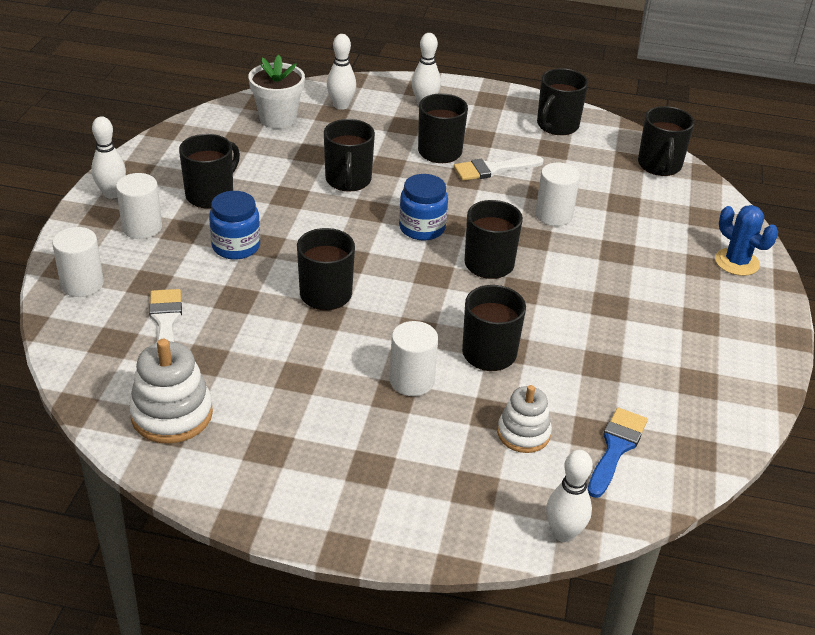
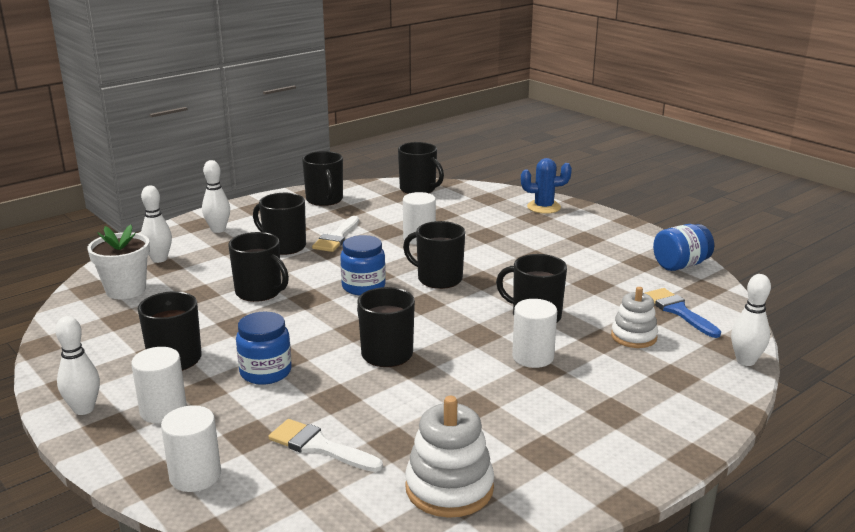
camera: 50 degrees left, 15 degrees down
none -> blue jar [653,224,714,271]

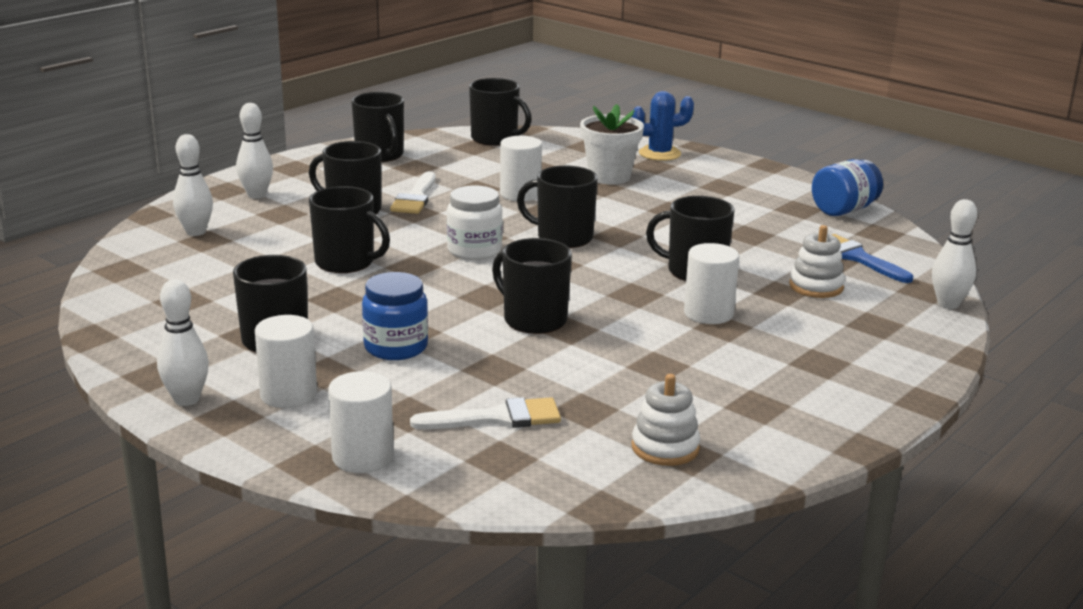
camera: 10 degrees left, 0 degrees up
white flower pot [87,225,150,299] -> white flower pot moved to [580,104,644,184]
white brush [269,419,383,472] -> white brush turned 150 degrees clockwise [410,397,561,429]
blue jar [340,235,386,295] -> white jar [447,185,503,260]
white stacking toy [405,396,494,518] -> white stacking toy [632,374,700,466], size x0.66

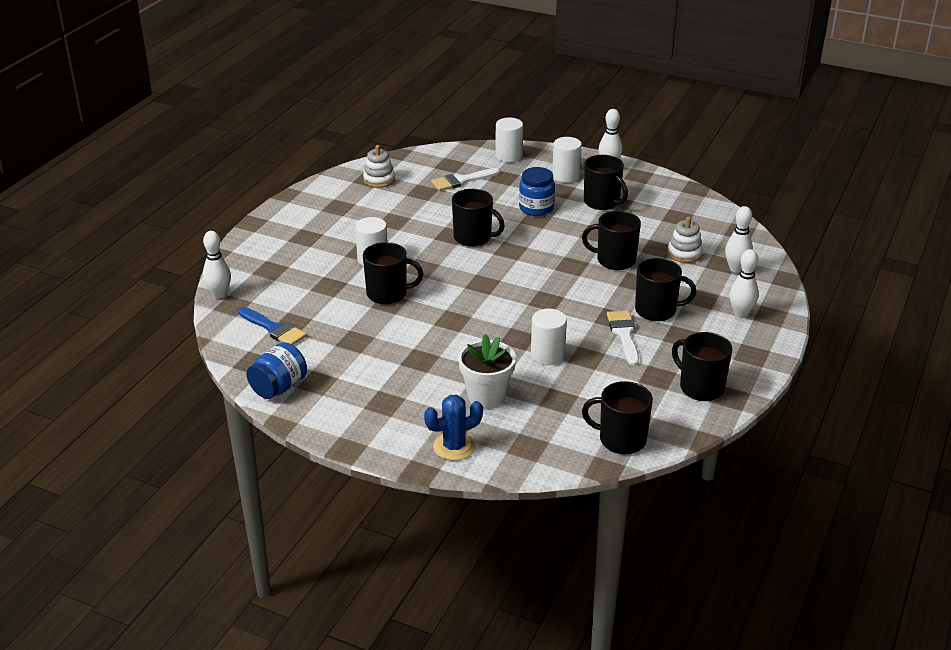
camera: 165 degrees right, 10 degrees up
white jar [447,185,503,260] -> none
black mug [517,166,598,248] -> none
white stacking toy [789,225,845,298] -> white stacking toy moved to [667,217,703,263]

